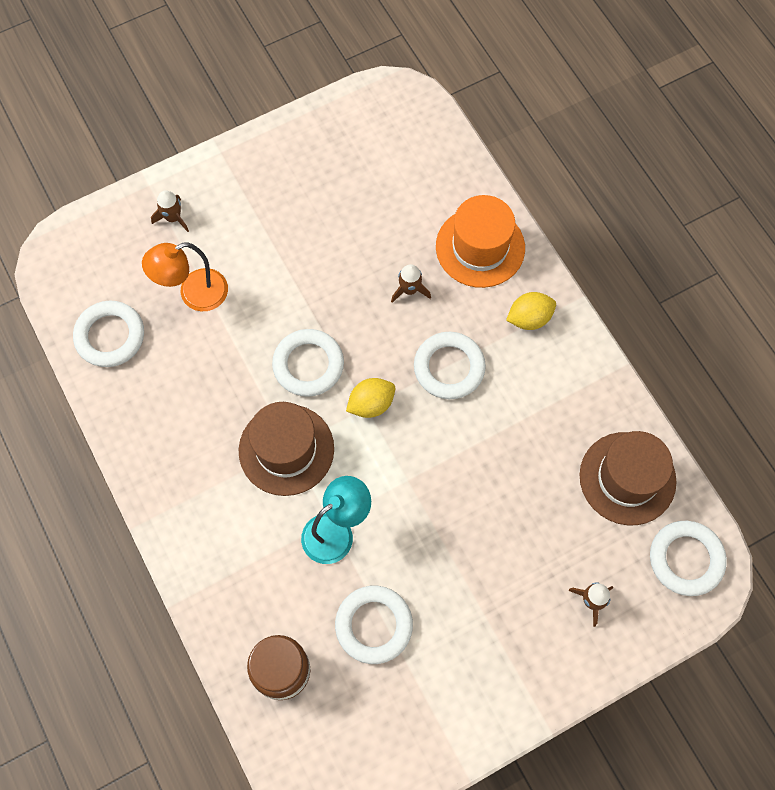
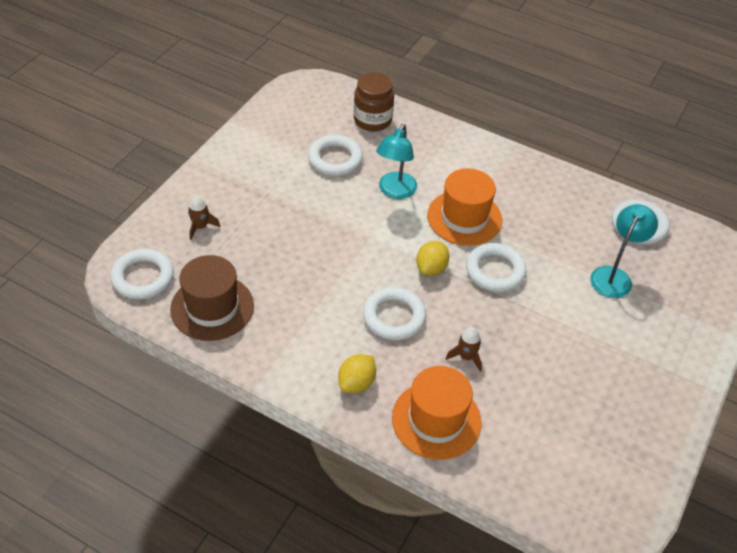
camera: 145 degrees right, 20 degrees down
orange lamp [142,243,228,311] -> turquoise lamp [590,204,658,298]
brown rocket [151,190,189,232] -> none
brown hat [239,402,334,496] -> orange hat [427,168,502,246]

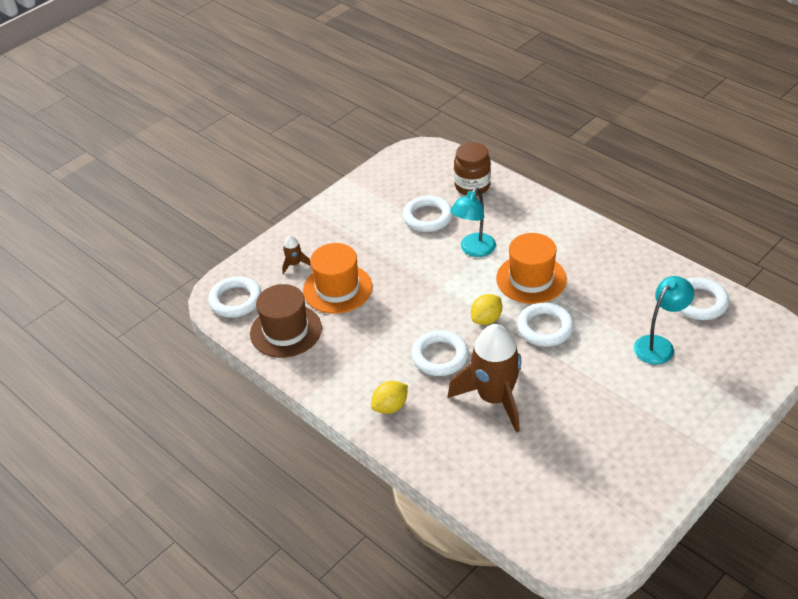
camera: 20 degrees right, 5 degrees down
orange hat [392,366,481,460] -> orange hat moved to [303,243,372,314]
brown rocket [446,327,482,372] -> brown rocket [448,324,521,432], size x2.43

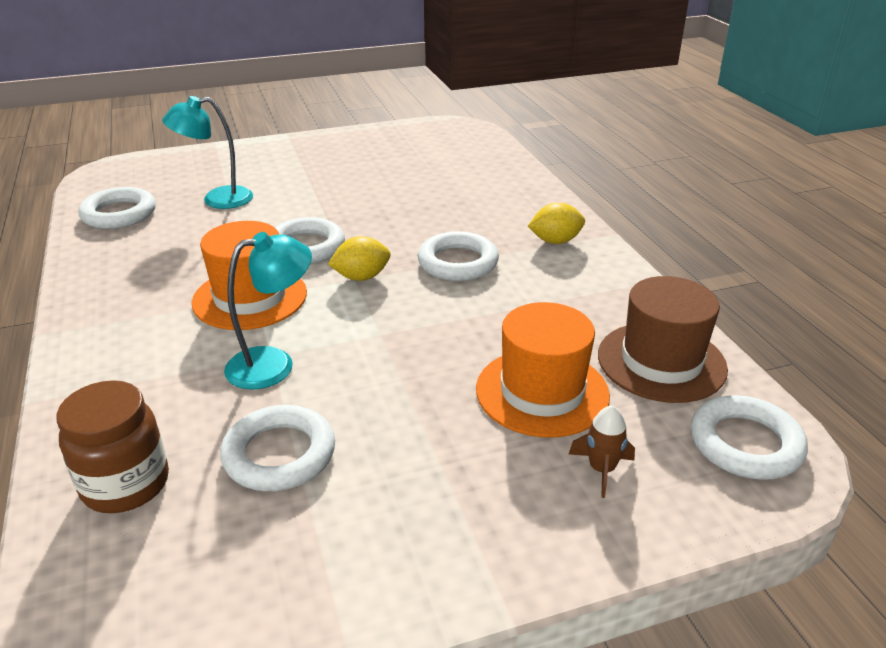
camera: 155 degrees left, 10 degrees down
brown rocket [448,324,521,432] -> none

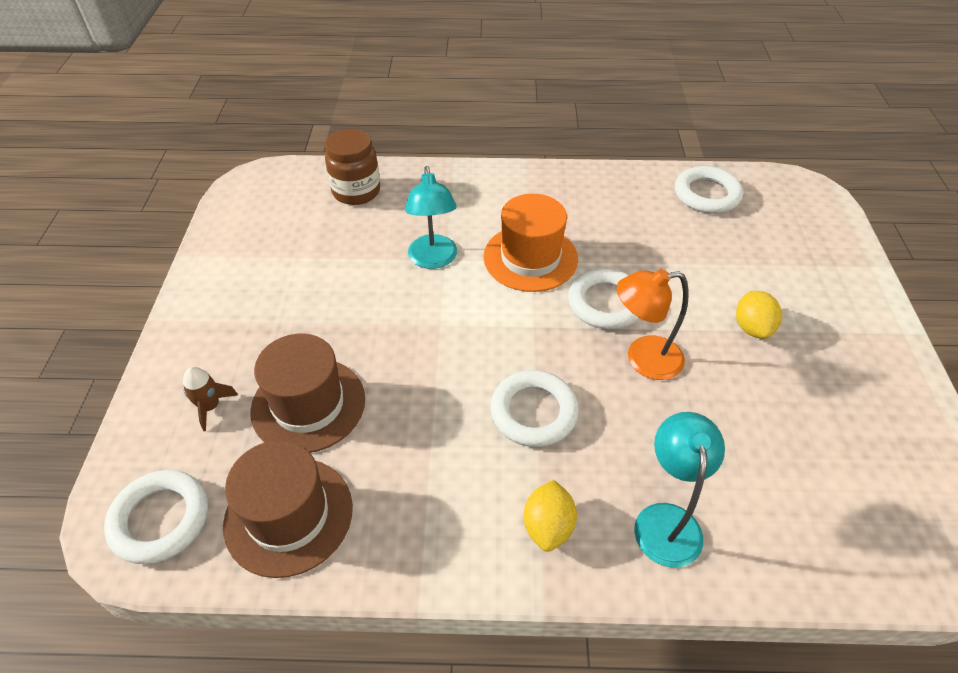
camera: 110 degrees right, 15 degrees up
turquoise lamp [162,96,253,209] -> turquoise lamp moved to [634,412,725,568]
white ring [220,405,335,491] -> none
yellow lemon [328,236,391,281] -> yellow lemon moved to [736,291,782,339]
orange hat [476,302,610,438] -> brown hat [250,333,365,453]
none -> orange lamp [617,269,689,380]

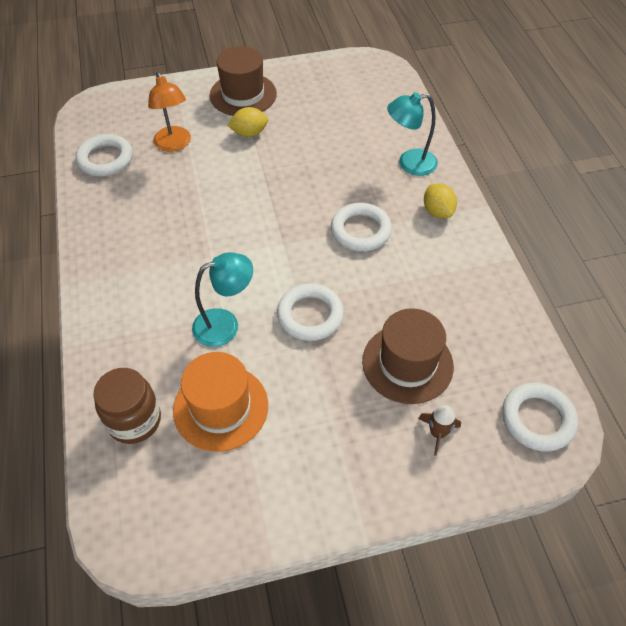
camera: 105 degrees left, 5 degrees up
brown hat [223,440,353,578] -> brown hat moved to [209,46,277,116]
orange hat [483,194,578,292] -> orange hat moved to [173,352,268,452]
yellow lemon [523,480,577,552] -> yellow lemon turned 75 degrees clockwise [424,183,457,218]
white ring [568,269,639,329] -> white ring moved to [277,284,344,341]
orange lamp [617,269,689,380] -> orange lamp moved to [148,71,191,152]

